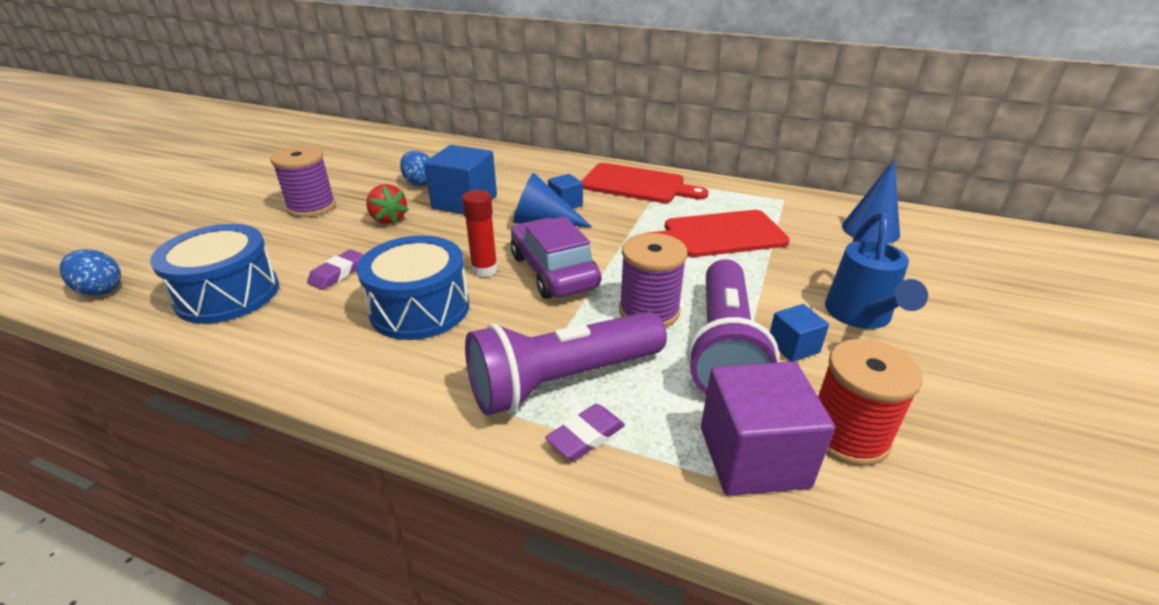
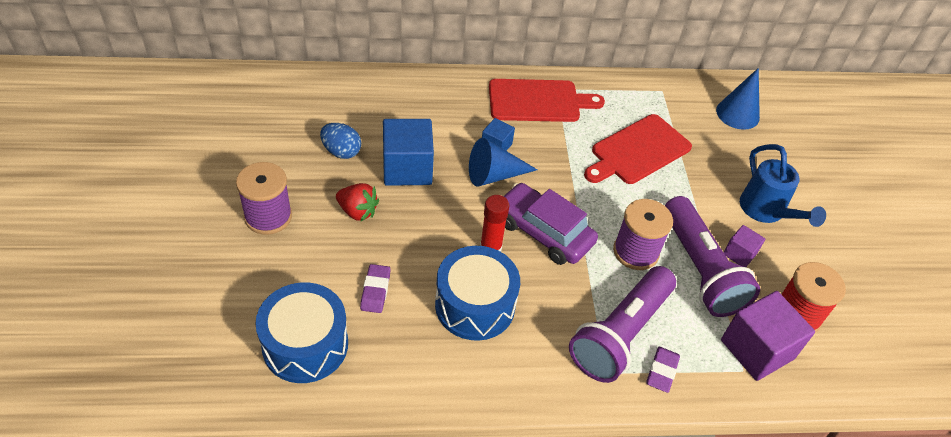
camera: 30 degrees left, 15 degrees up
blue egg [59,249,121,296] -> none
blue cube [770,304,829,362] -> purple cube [723,225,765,267]

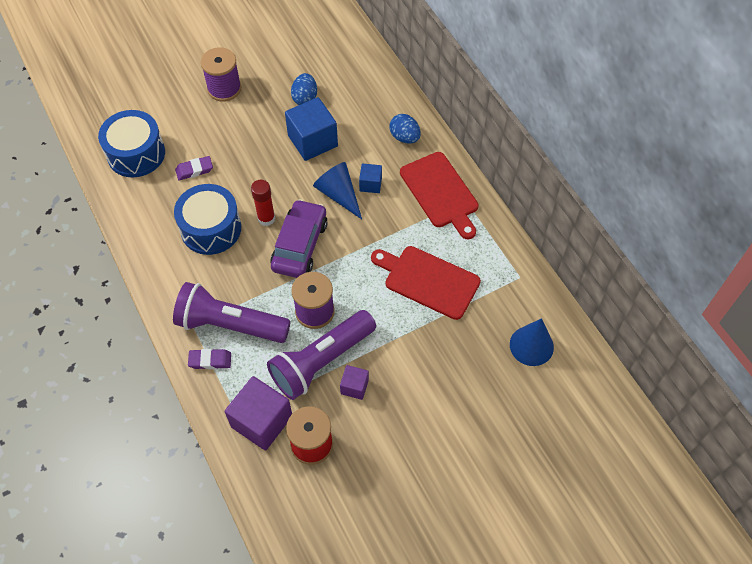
camera: 70 degrees right, 10 degrees up
red strawberry [336,183,379,221] -> none
blue watering can [740,144,826,227] -> none
none -> blue egg [389,114,421,143]

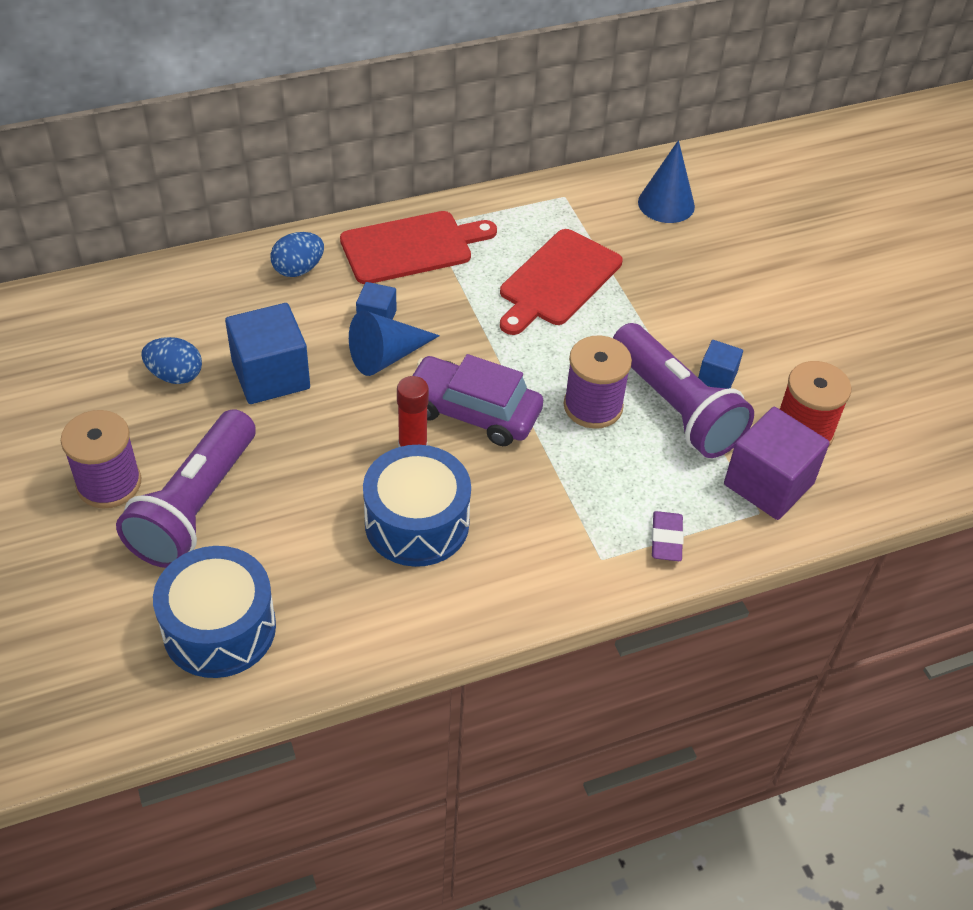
camera: 85 degrees left, 10 degrees down
purple flashlight [173,282,291,343] -> purple flashlight moved to [116,409,256,568]
purple eraser [175,156,213,180] -> none
purple cube [340,365,369,400] -> blue cube [698,340,743,389]

